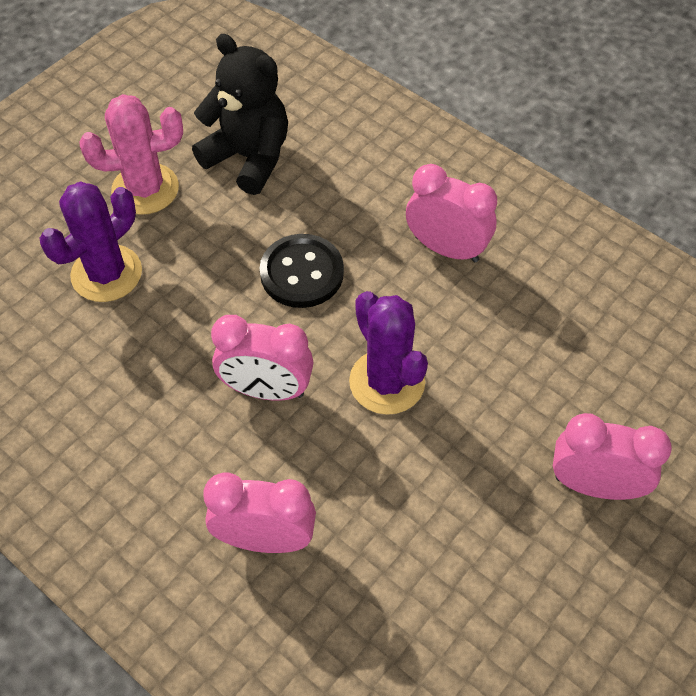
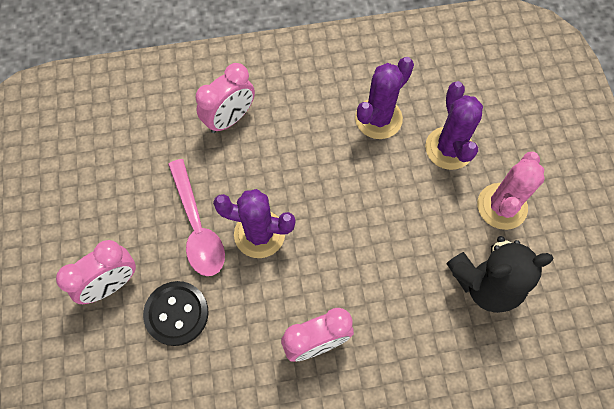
camera: 130 degrees right, 10 degrees up
pink clock [211,315,314,401] -> none
black button [260,234,344,308] -> black button moved to [143,281,209,346]
none -> pink spoon [168,159,225,276]
none -> purple cactus [355,57,414,139]

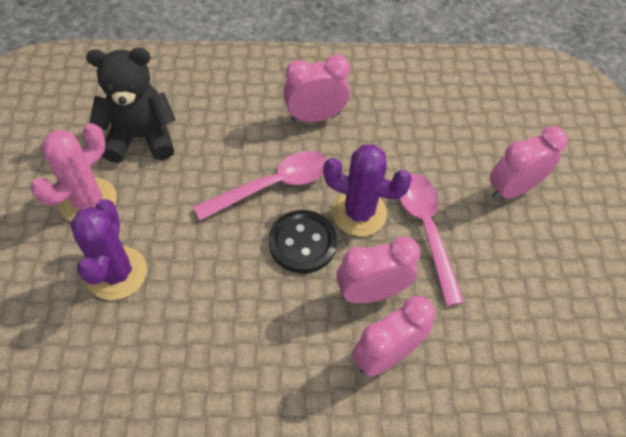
camera: 175 degrees left, 10 degrees down
black button [143,281,209,346] -> black button moved to [269,210,337,273]
purple cactus [355,57,414,139] -> none
none -> pink spoon [193,151,327,220]
none -> pink clock [336,237,420,304]

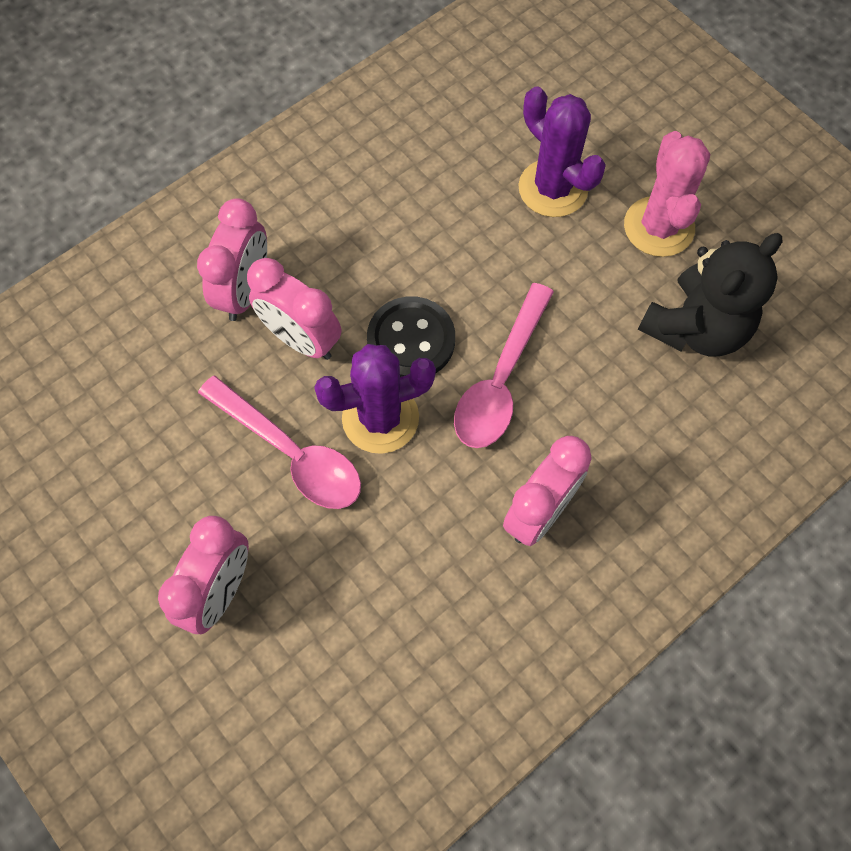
camera: 145 degrees right, 10 degrees up
pink clock [336,237,420,304] -> pink clock turned 90 degrees clockwise [247,258,341,360]

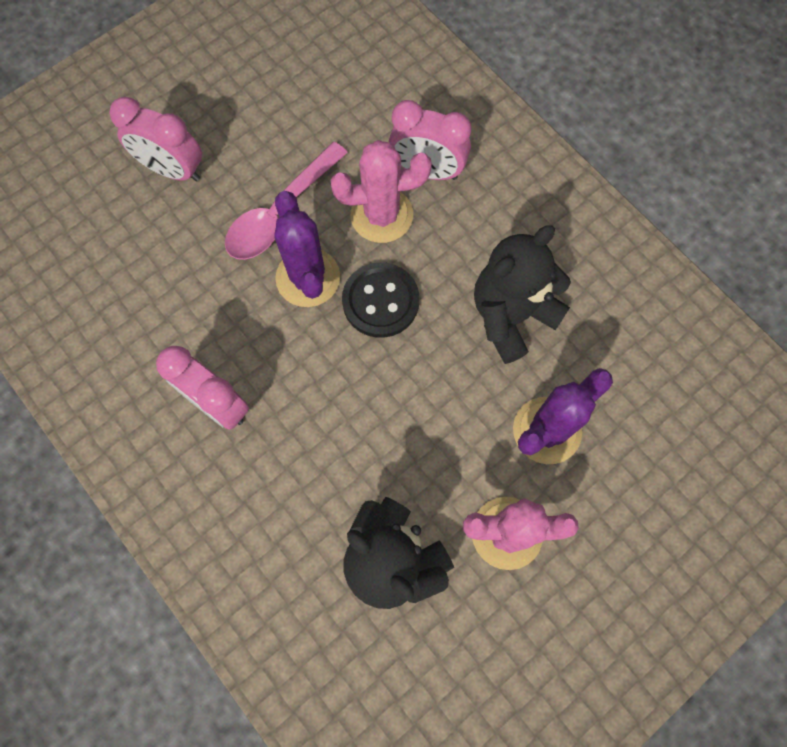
camera: 90 degrees right, 5 degrees up
pink clock [247,258,341,360] -> pink cactus [331,140,432,243]
pink spoon [454,283,554,448] -> none
none -> black teddy bear [474,225,571,364]

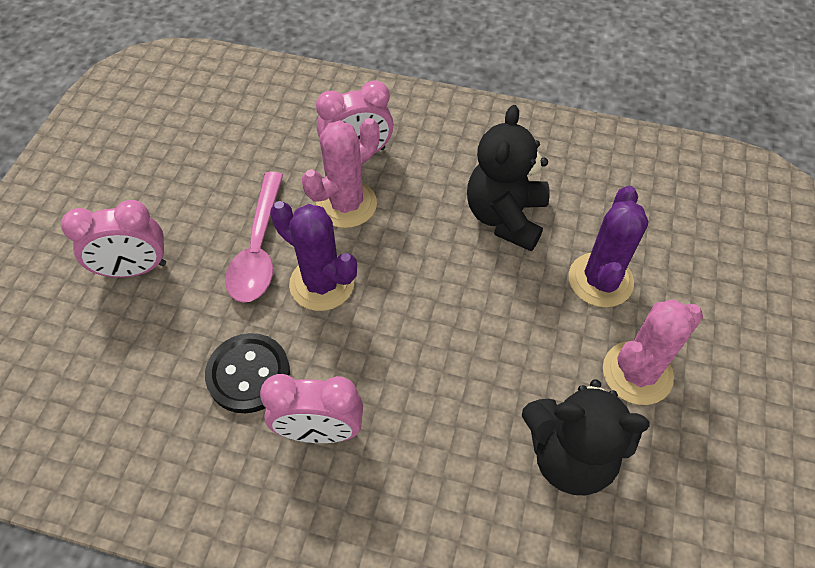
camera: 35 degrees left, 15 degrees down
black button [342,262,419,338] -> black button moved to [205,333,290,413]

